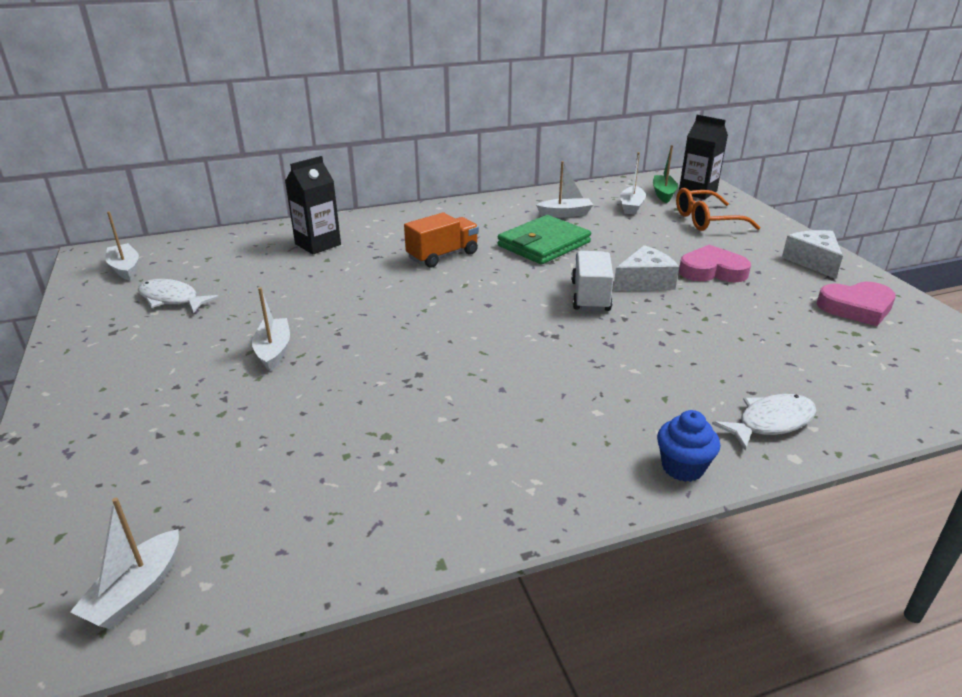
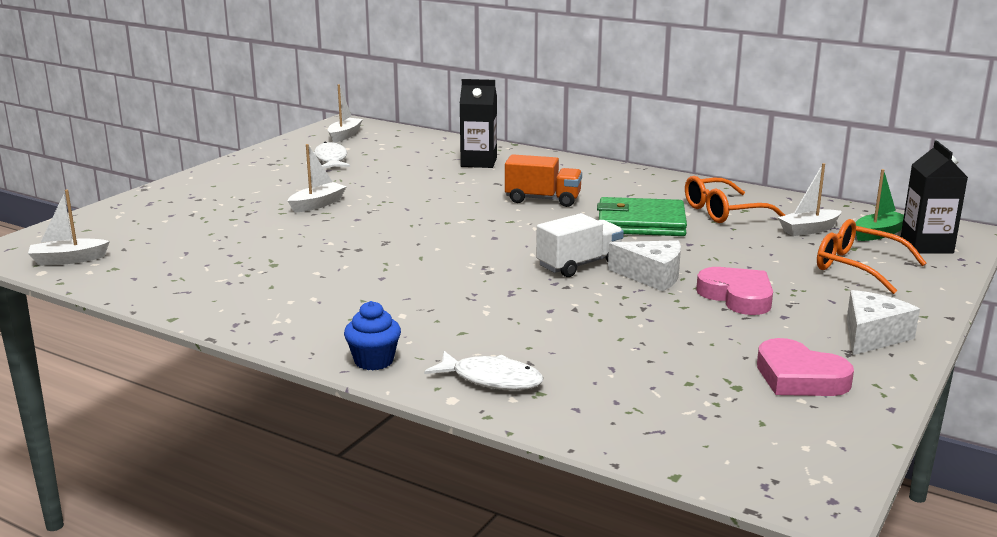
camera: 50 degrees right, 10 degrees down
white boat [536,161,593,218] -> orange glasses [685,176,785,223]

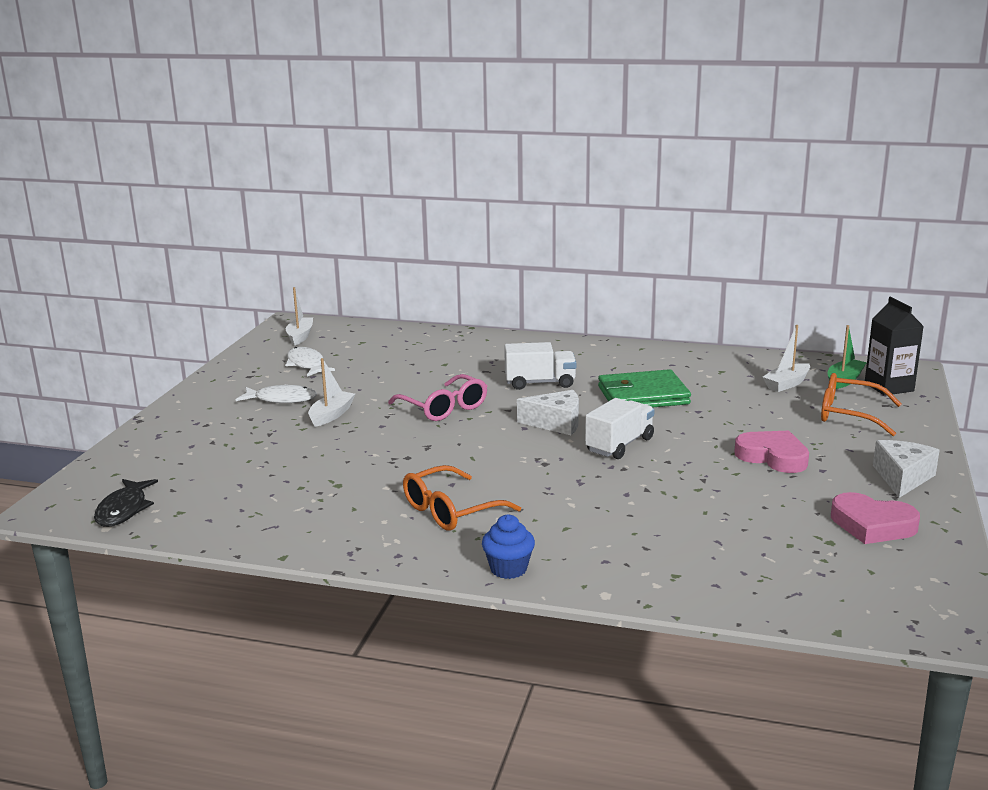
camera: 15 degrees left, 0 degrees up
white boat [28,190,110,266] -> black fish [94,479,158,527]
white fish [424,351,544,390] -> white fish moved to [236,384,317,403]
black carton [460,79,497,168] -> none
orange truck [505,154,582,207] -> white truck [504,342,577,390]
white cheese [608,240,681,292] -> white cheese moved to [517,390,579,435]
orange glasses [685,176,785,223] -> orange glasses moved to [403,465,521,531]
none -> pink glasses [388,374,487,421]

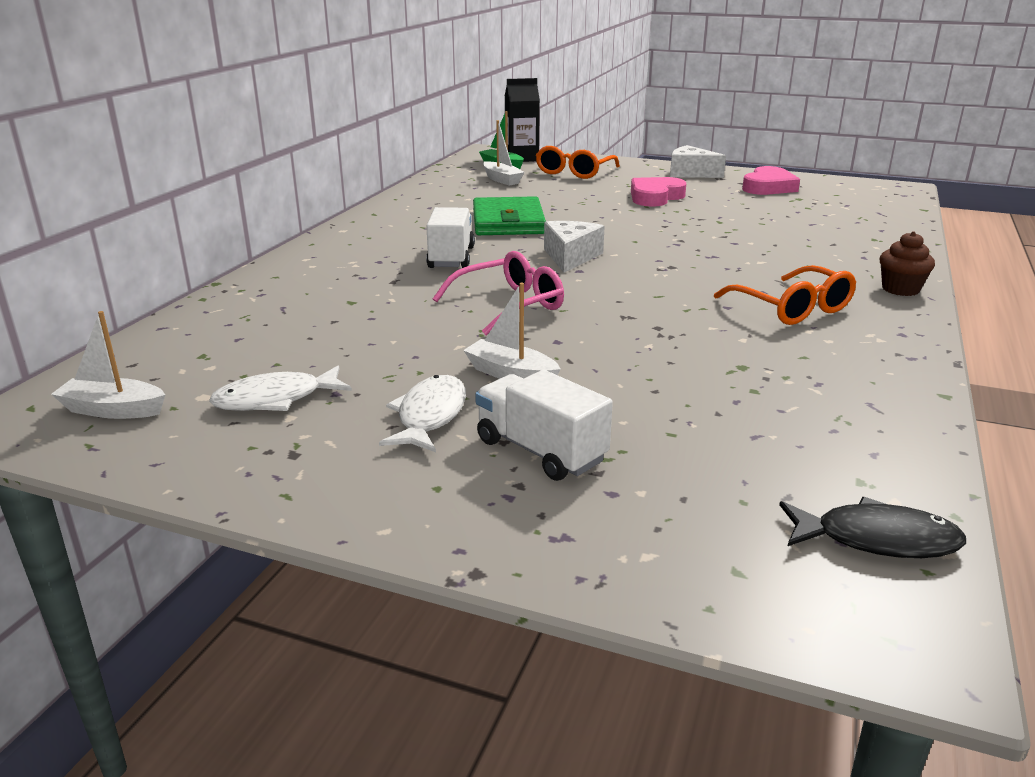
camera: 85 degrees left, 5 degrees up
blue cupcake [482,514,535,579] -> brown cupcake [880,231,935,296]
white truck [585,398,654,459] -> white truck moved to [475,370,613,481]

